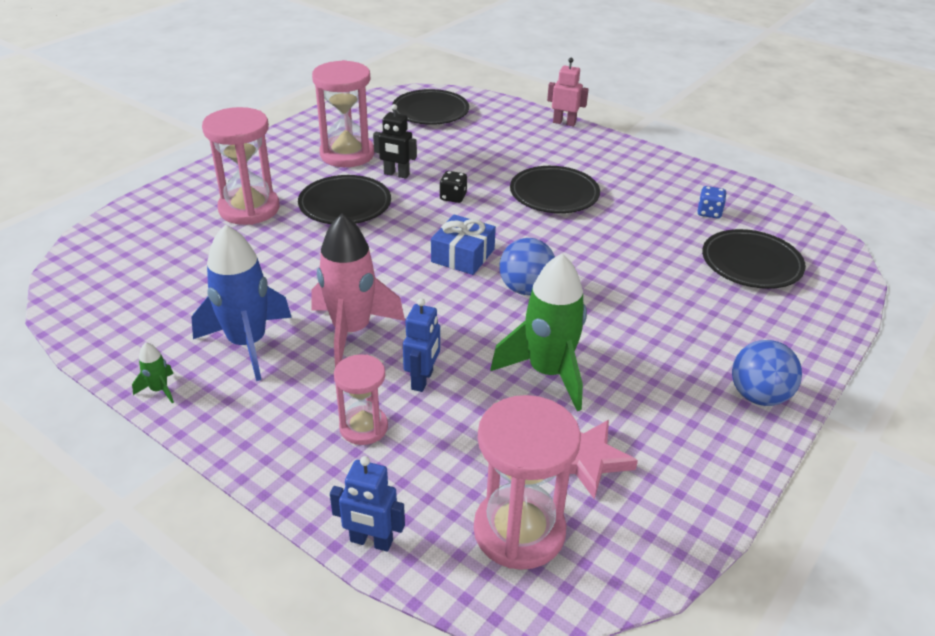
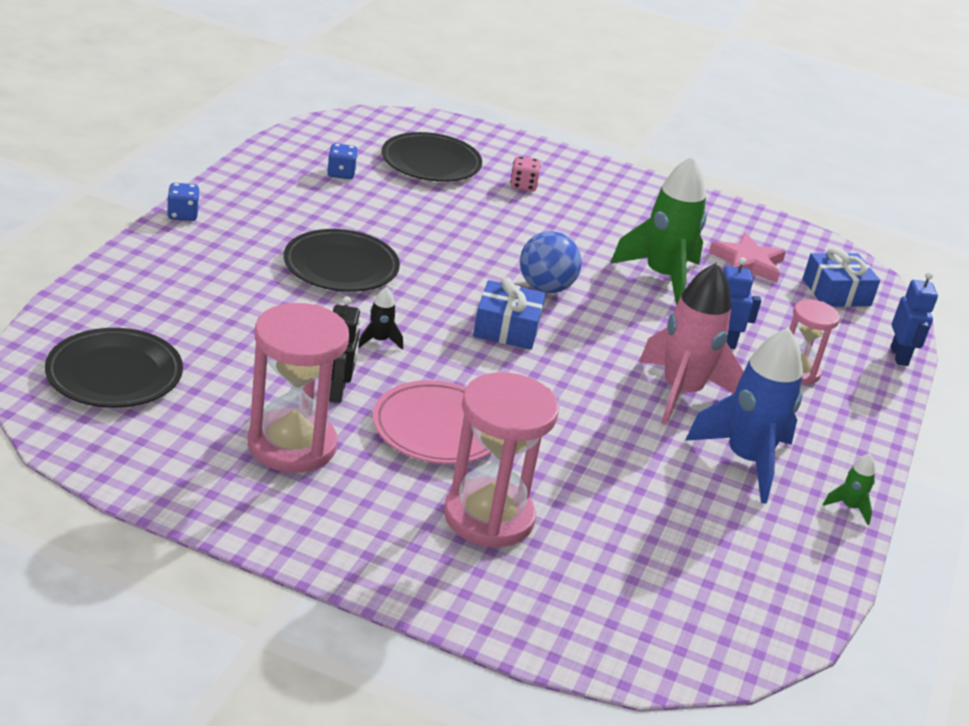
camera: 110 degrees left, 5 degrees down
black plate [298,175,391,224] -> pink plate [373,380,491,464]
black dice [440,171,467,203] -> black rocket [358,287,403,349]
pink hourglass [474,395,581,570] -> blue gift [803,247,880,307]
pink robot [547,58,589,126] -> none
blue ball [732,340,802,406] -> none
none -> blue dice [167,183,199,221]
none -> pink dice [510,156,541,192]

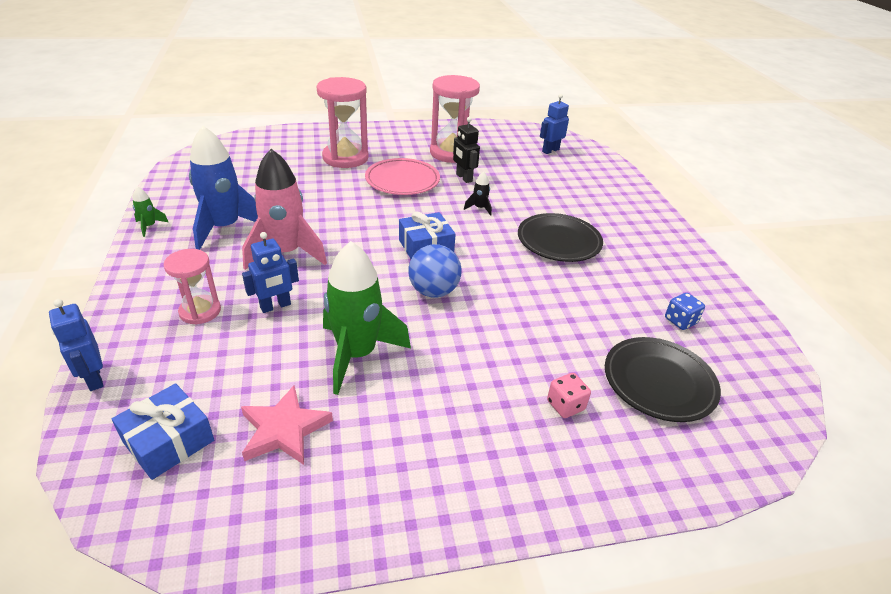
camera: 150 degrees right, 5 degrees up
black plate [45,328,183,408] -> blue robot [540,94,569,154]
blue dice [167,183,199,221] -> none

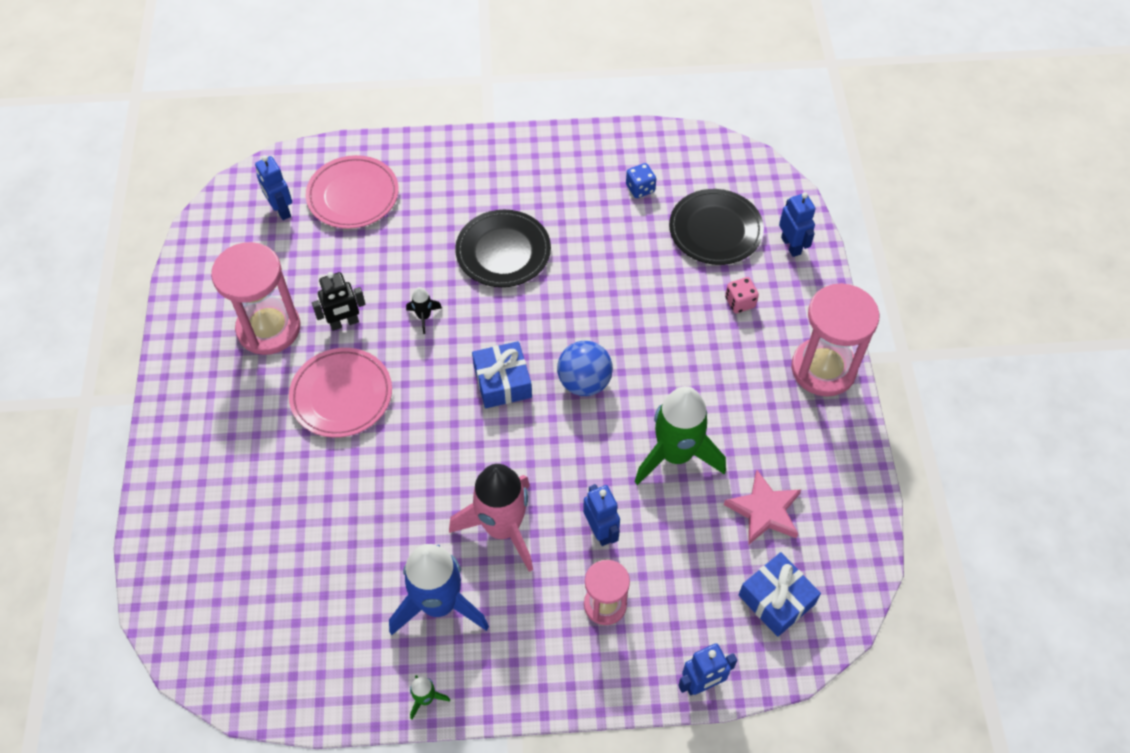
camera: 80 degrees left, 20 degrees up
pink hourglass [316,77,369,168] -> pink hourglass moved to [791,283,880,397]
none -> pink plate [306,155,399,229]
none -> blue robot [779,192,816,257]

